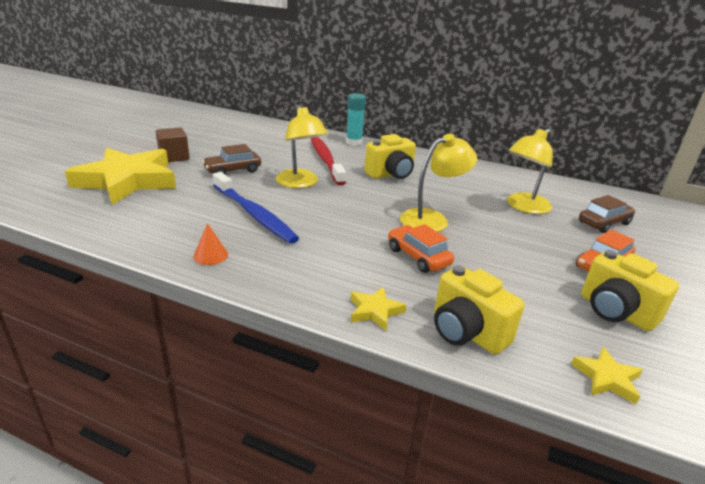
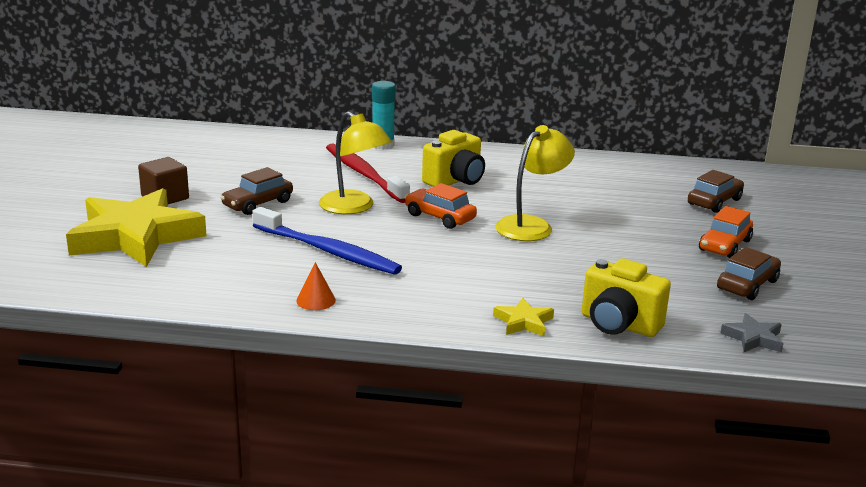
camera: 15 degrees left, 5 degrees down
orange car [388,224,454,273] -> orange car moved to [405,183,477,229]
yellow lamp [507,129,553,214] -> none
yellow star [571,347,643,404] -> grey star [720,313,784,352]
yellow camera [581,250,679,331] -> brown car [717,247,781,300]

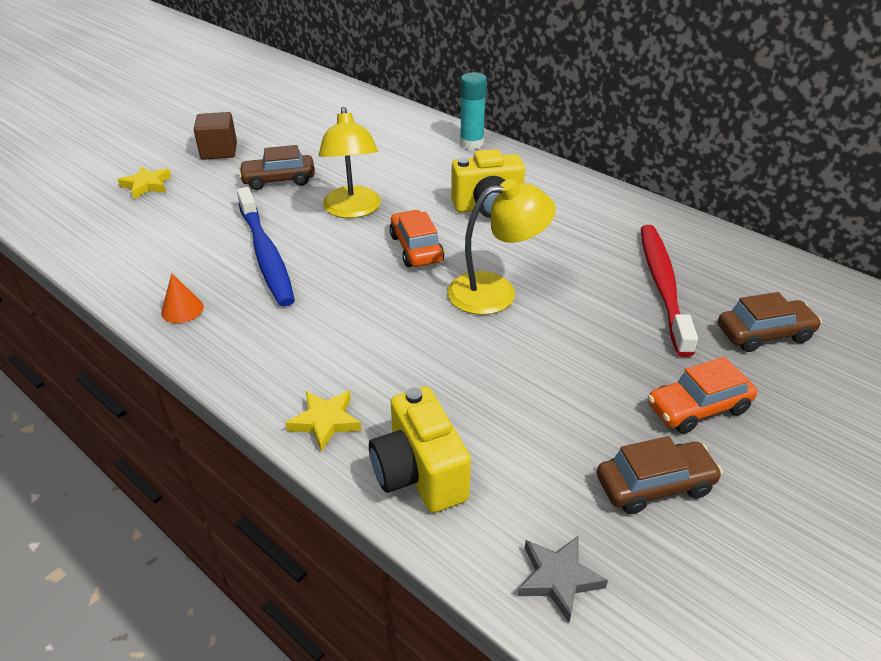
camera: 35 degrees right, 15 degrees up
yellow star [66,188,207,267] -> yellow star [118,166,171,199], size x0.40
red toothbrush [326,143,410,203] -> red toothbrush moved to [641,225,698,357]

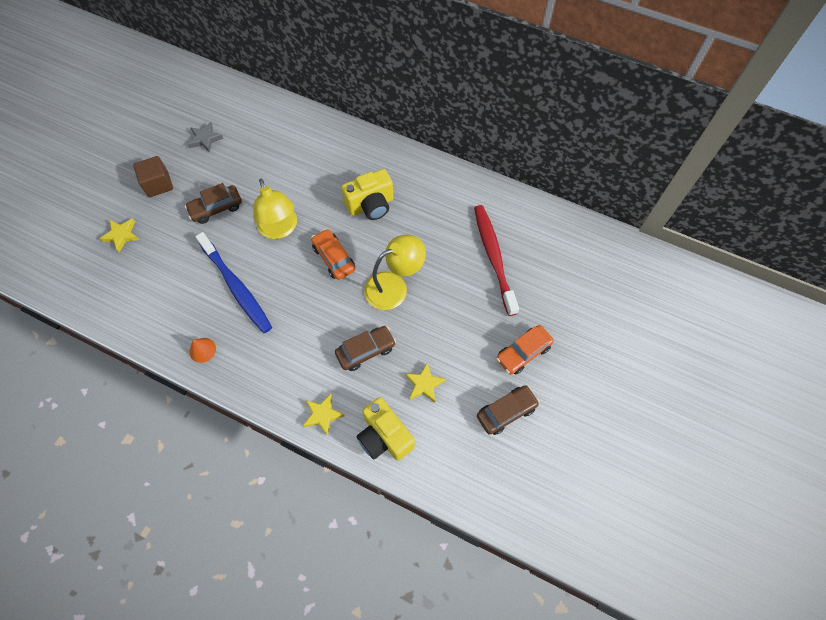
camera: 15 degrees left, 25 degrees up
turquoise glue stick [460,72,487,149] -> none
grey star [517,536,608,622] -> grey star moved to [188,122,223,153]
brown car [718,292,822,352] -> brown car moved to [335,326,396,371]
none -> yellow star [405,362,446,403]

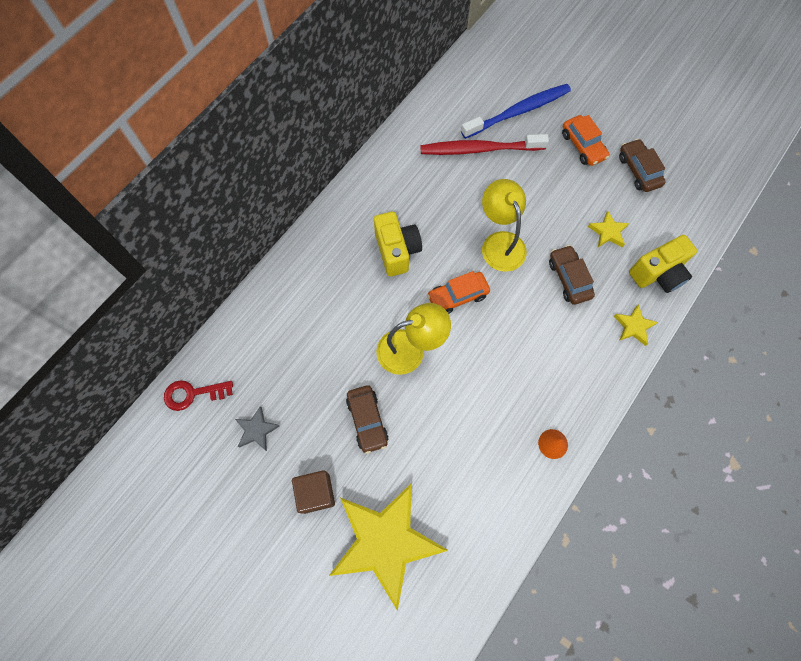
camera: 80 degrees left, 5 degrees up
yellow star [99,218,139,252] -> yellow star [329,483,448,611], size x2.48
blue toothbrush [195,232,272,333] -> blue toothbrush moved to [461,84,571,139]
none -> red key [164,380,233,411]

